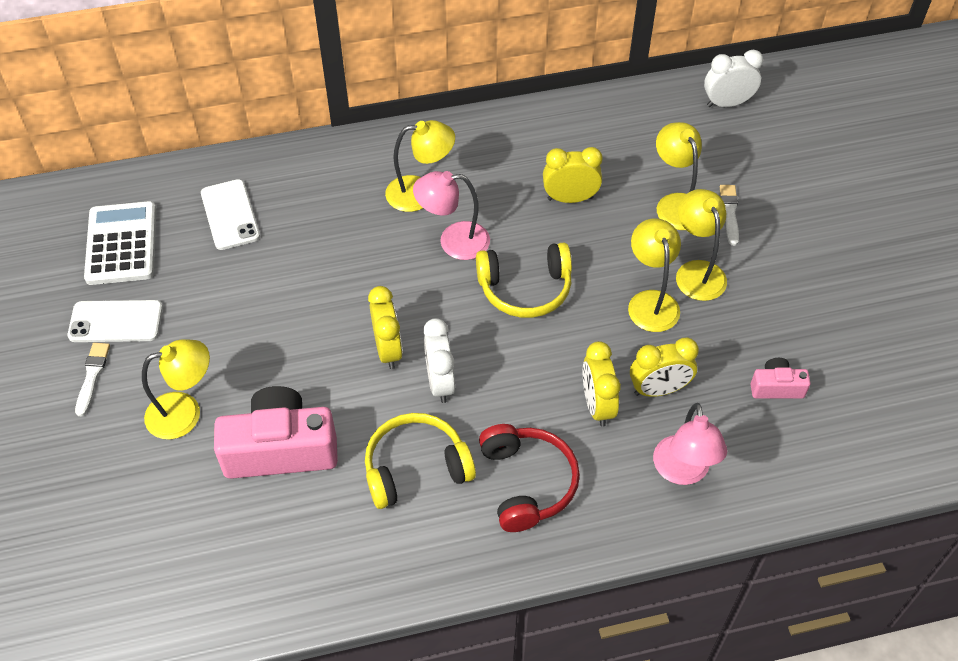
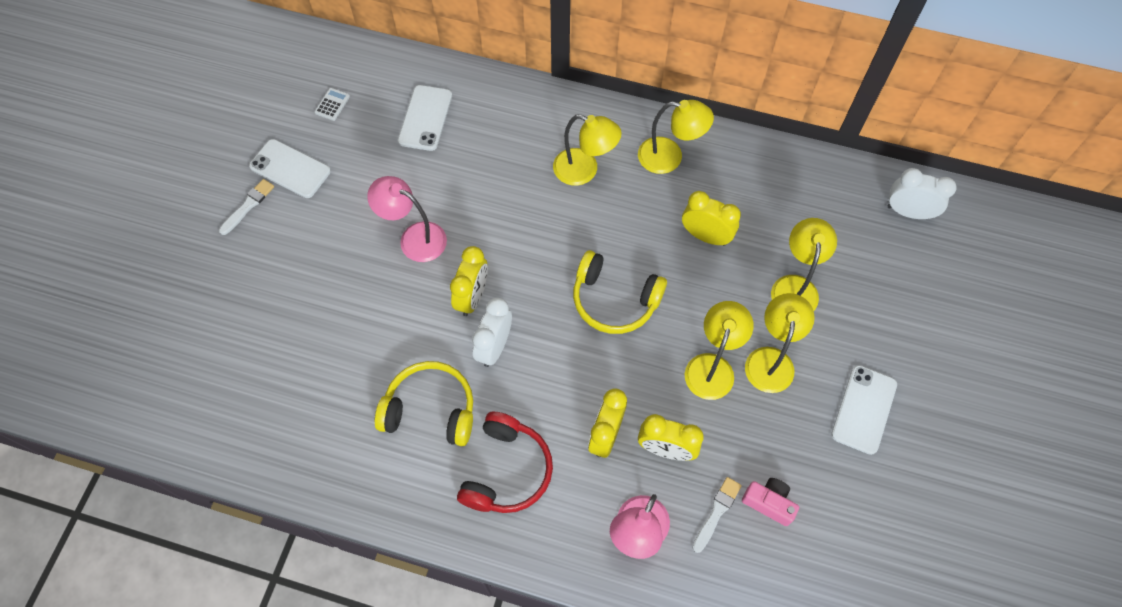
camera: 30 degrees right, 10 degrees up
white calculator [84,201,156,285] -> white calculator [314,88,350,121], size x0.41
yellow lamp [142,339,210,439] -> yellow lamp moved to [638,100,714,174]
pink camera [214,386,338,479] -> none
pink lamp [413,171,490,260] -> pink lamp moved to [367,176,447,262]
white brush [720,185,739,246] -> white brush moved to [692,477,742,553]
none -> white phone [831,365,897,455]

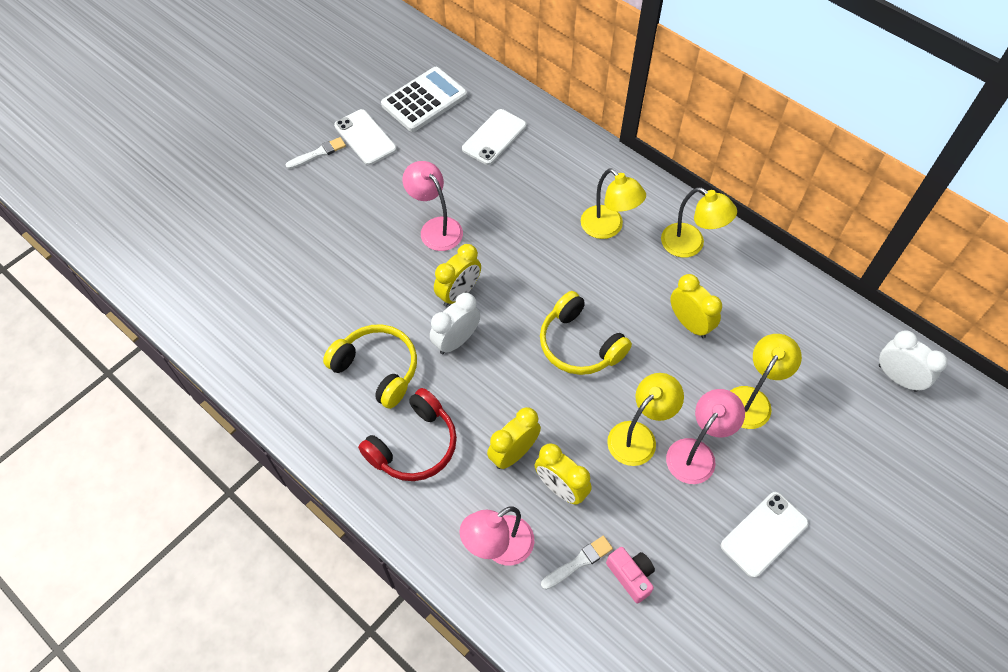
camera: 25 degrees right, 5 degrees down
white calculator [314,88,350,121] -> white calculator [381,67,467,132], size x2.46
yellow lamp [745,293,815,393] -> pink lamp [666,389,745,484]

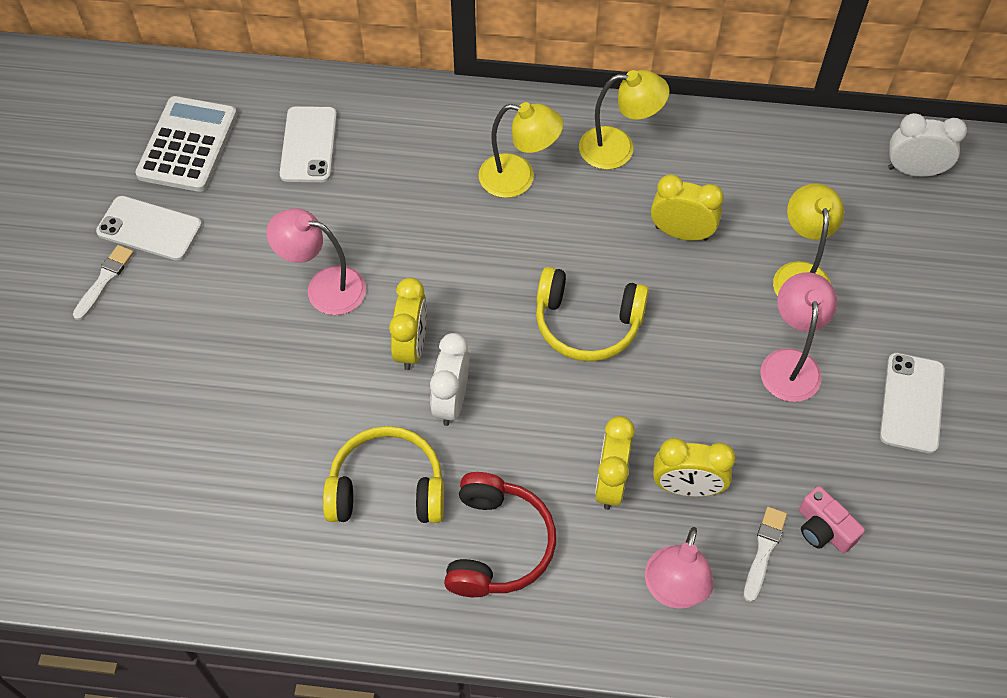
camera: 35 degrees left, 0 degrees up
pink camera [606,547,655,603] -> pink camera turned 150 degrees counterclockwise [799,486,865,553]
yellow lamp [607,373,684,466] -> none

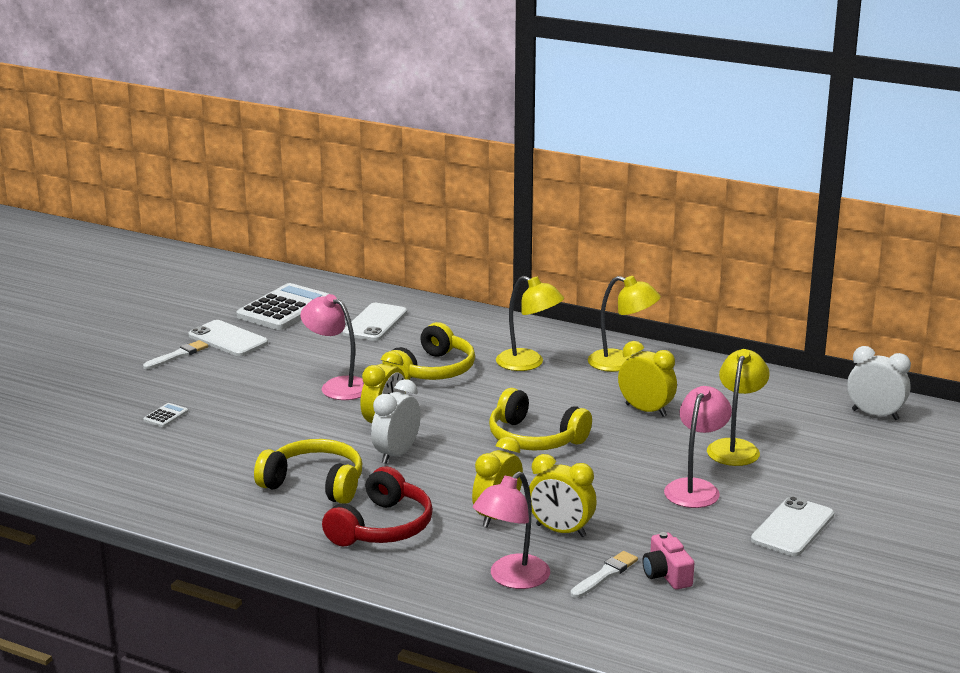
camera: 20 degrees right, 35 degrees down
none -> white calculator [143,403,188,427]
none -> yellow headphones [382,322,475,380]

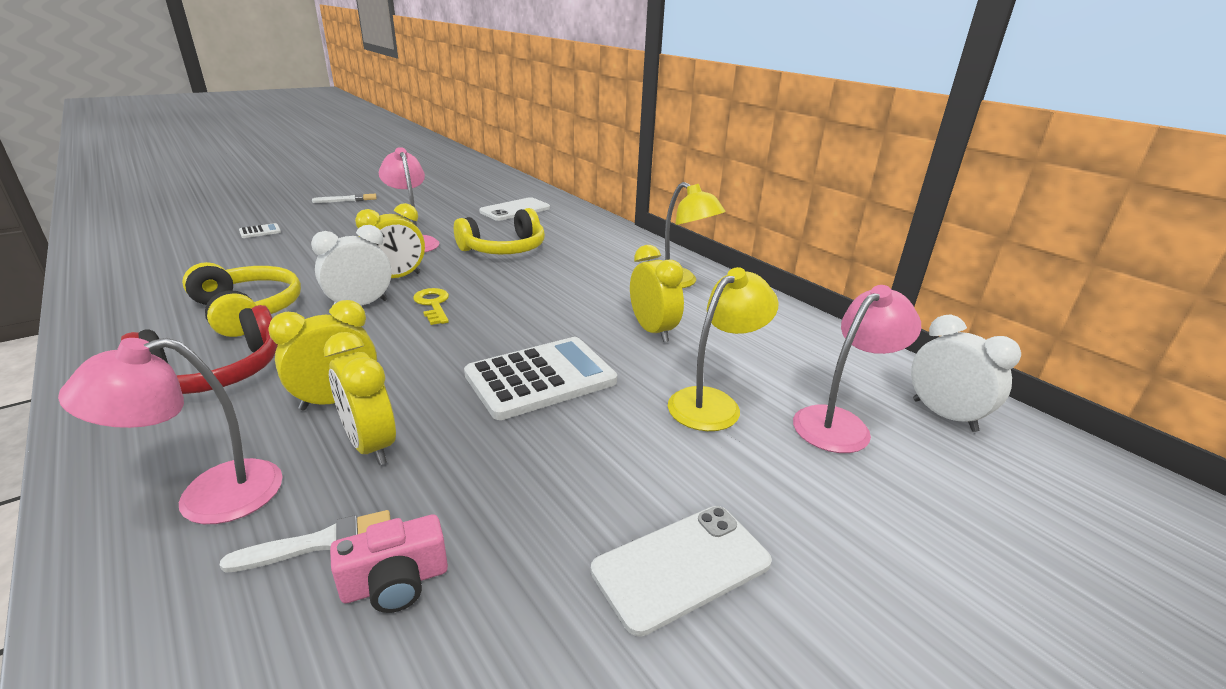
camera: 25 degrees right, 5 degrees up
white phone [188,320,268,356] -> none
white calculator [236,283,329,330] -> white calculator moved to [464,337,617,420]
yellow headphones [489,388,592,451] -> none
yellow lamp [496,276,564,371] -> none
pink camera [642,532,694,590] -> pink camera turned 120 degrees counterclockwise [330,514,448,613]
pink lamp [664,386,732,508] -> pink lamp moved to [793,285,921,453]
none -> yellow key [413,288,449,325]

